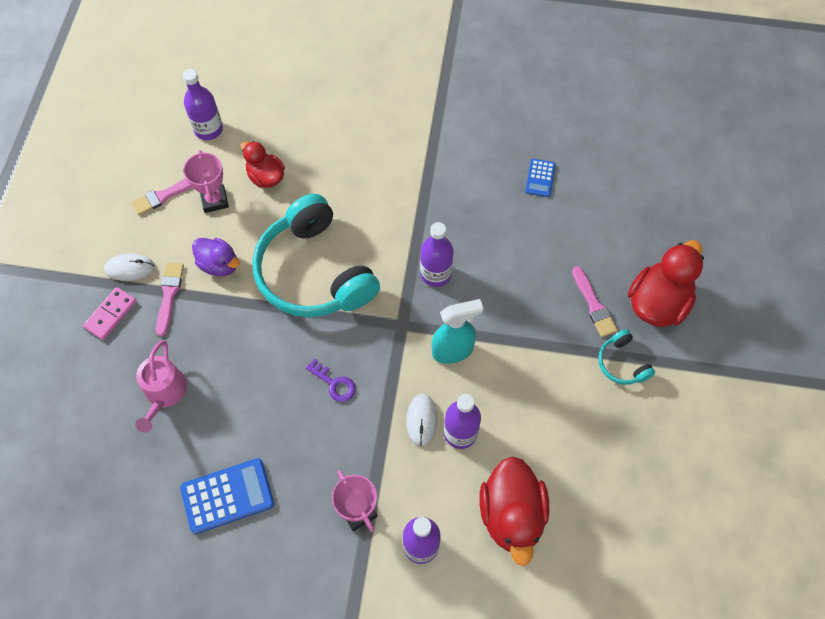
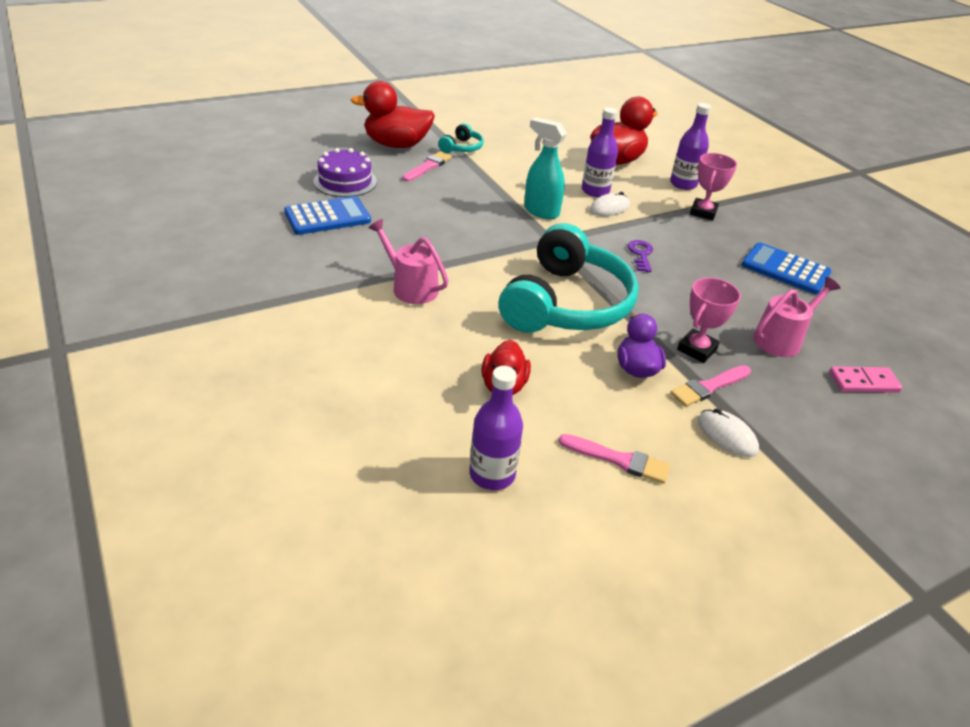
camera: 130 degrees left, 25 degrees down
pink domino [83,287,136,340] -> pink domino moved to [829,366,903,393]
pink trophy [183,150,229,213] -> pink trophy moved to [677,278,741,363]
purple bottle [420,222,454,287] -> none
blue calculator [525,159,556,197] -> blue calculator [284,196,371,235], size x1.79
none -> purple cake [314,148,377,197]
none -> pink watering can [368,219,448,304]

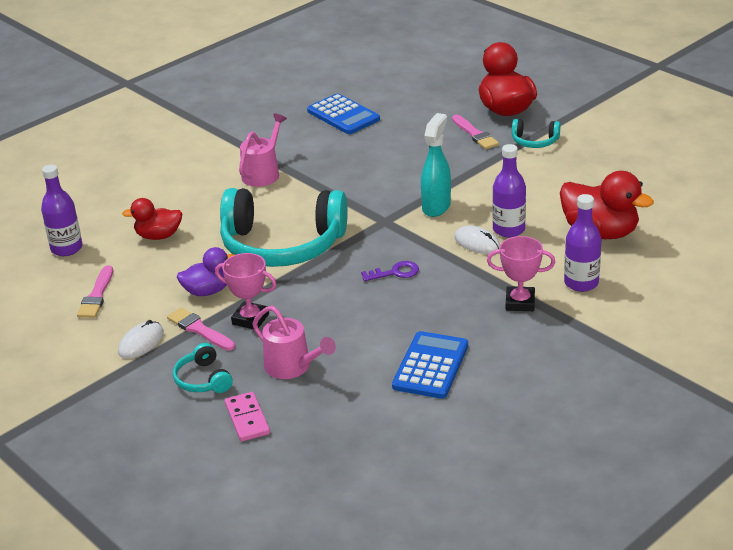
camera: 80 degrees right, 5 degrees down
purple cake [314,148,377,197] -> none
pink brush [402,151,452,182] -> pink brush turned 45 degrees clockwise [452,115,499,149]
none -> turquoise headphones [173,343,233,393]

